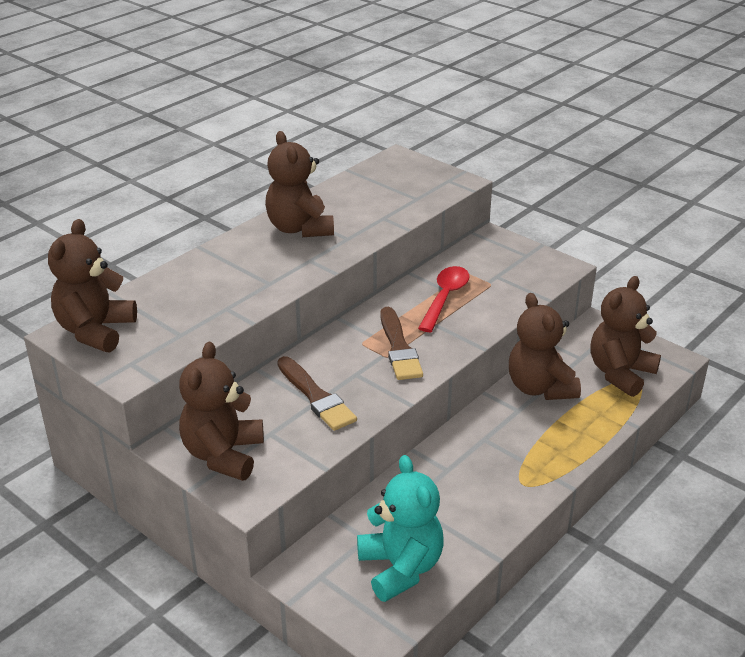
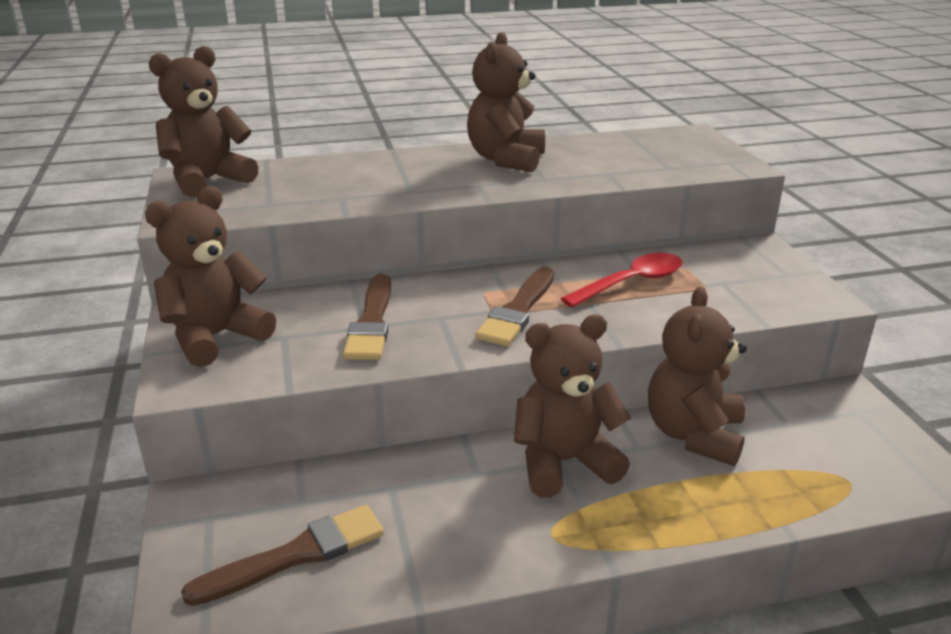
camera: 35 degrees right, 5 degrees down
turquoise teddy bear [357,455,444,602] -> brown brush [181,505,384,606]
brown teddy bear [591,276,661,397] -> brown teddy bear moved to [514,314,631,497]

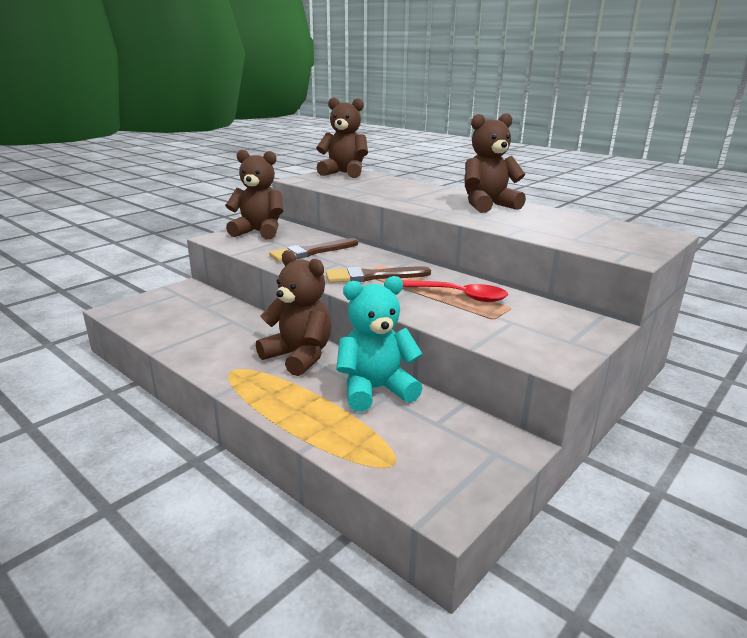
camera: 55 degrees right, 5 degrees down
brown brush [181,505,384,606] -> none
brown teddy bear [648,286,747,466] -> turquoise teddy bear [336,276,423,412]

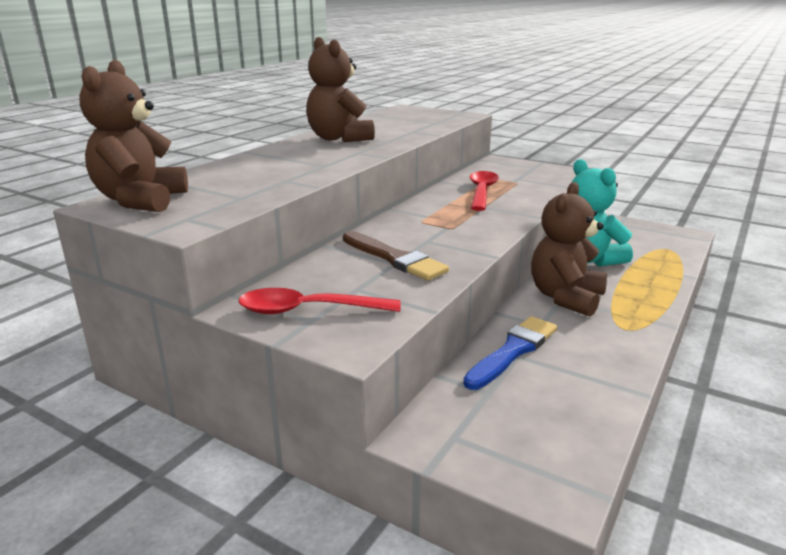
camera: 100 degrees left, 0 degrees up
brown teddy bear [225,150,283,240] -> red spoon [239,288,401,314]
brown brush [326,266,431,283] -> none
none -> blue brush [463,316,557,390]

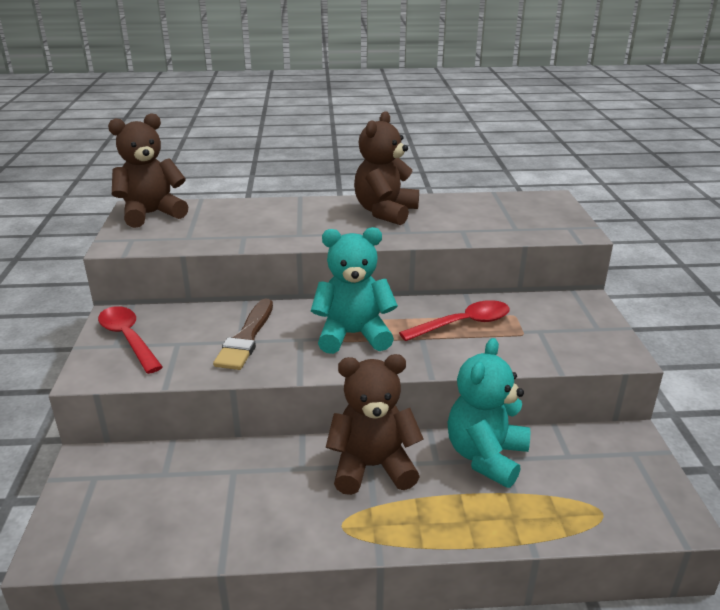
camera: 55 degrees right, 5 degrees up
blue brush [463,316,557,390] -> none
none -> turquoise teddy bear [311,227,398,354]

